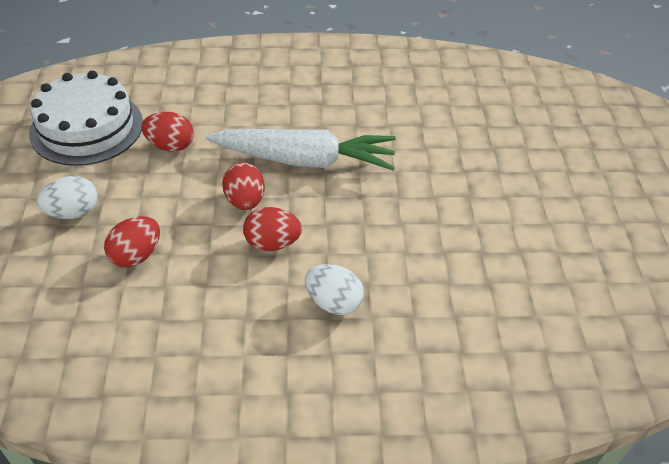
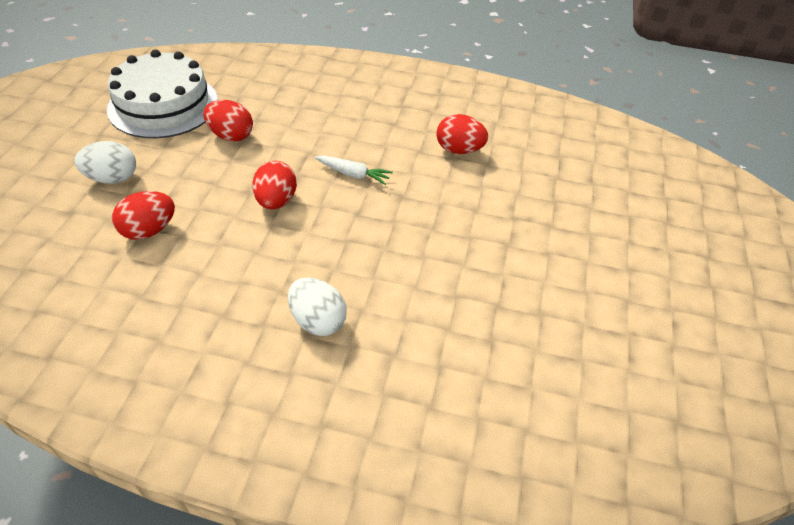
camera: 15 degrees right, 0 degrees up
white carrot [205,129,396,170] -> white carrot [315,156,393,185], size x0.41
red egg [243,207,302,251] -> red egg moved to [436,114,488,154]

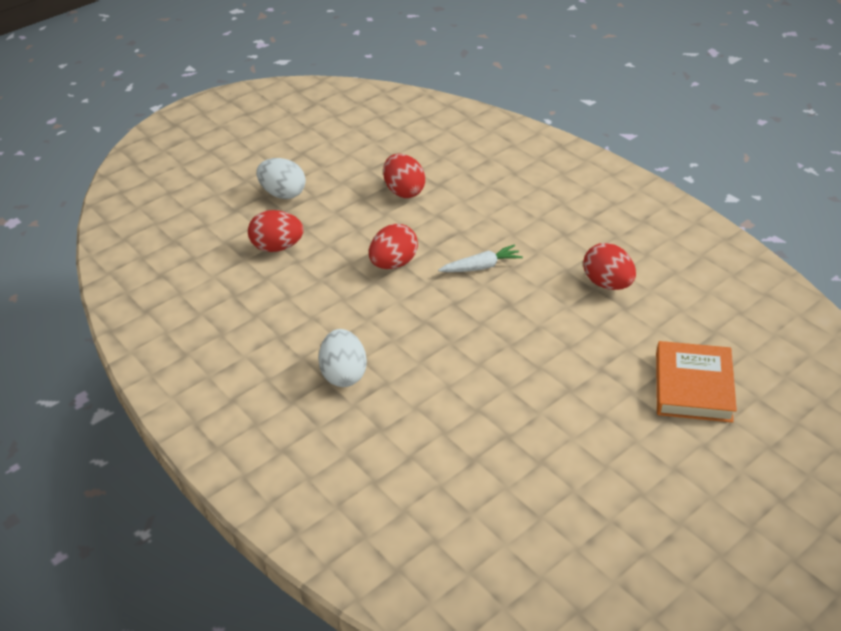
camera: 40 degrees right, 5 degrees down
white cake [107,50,218,138] -> none
white carrot [315,156,393,185] -> white carrot turned 75 degrees counterclockwise [438,244,523,272]
none -> orange book [656,341,737,423]

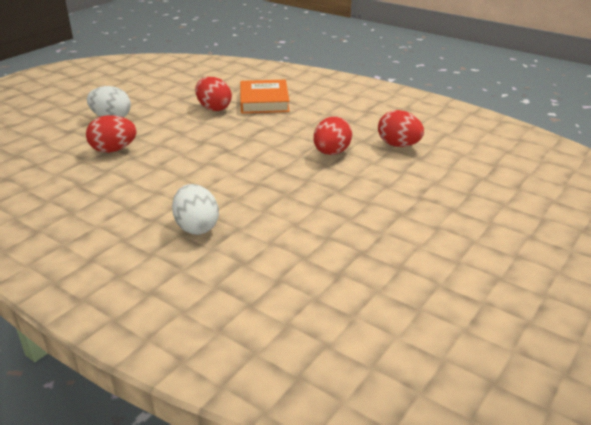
camera: 15 degrees left, 10 degrees down
red egg [369,224,418,269] -> red egg moved to [313,116,352,155]
white carrot [438,244,523,272] -> none
orange book [656,341,737,423] -> orange book moved to [240,80,290,113]

